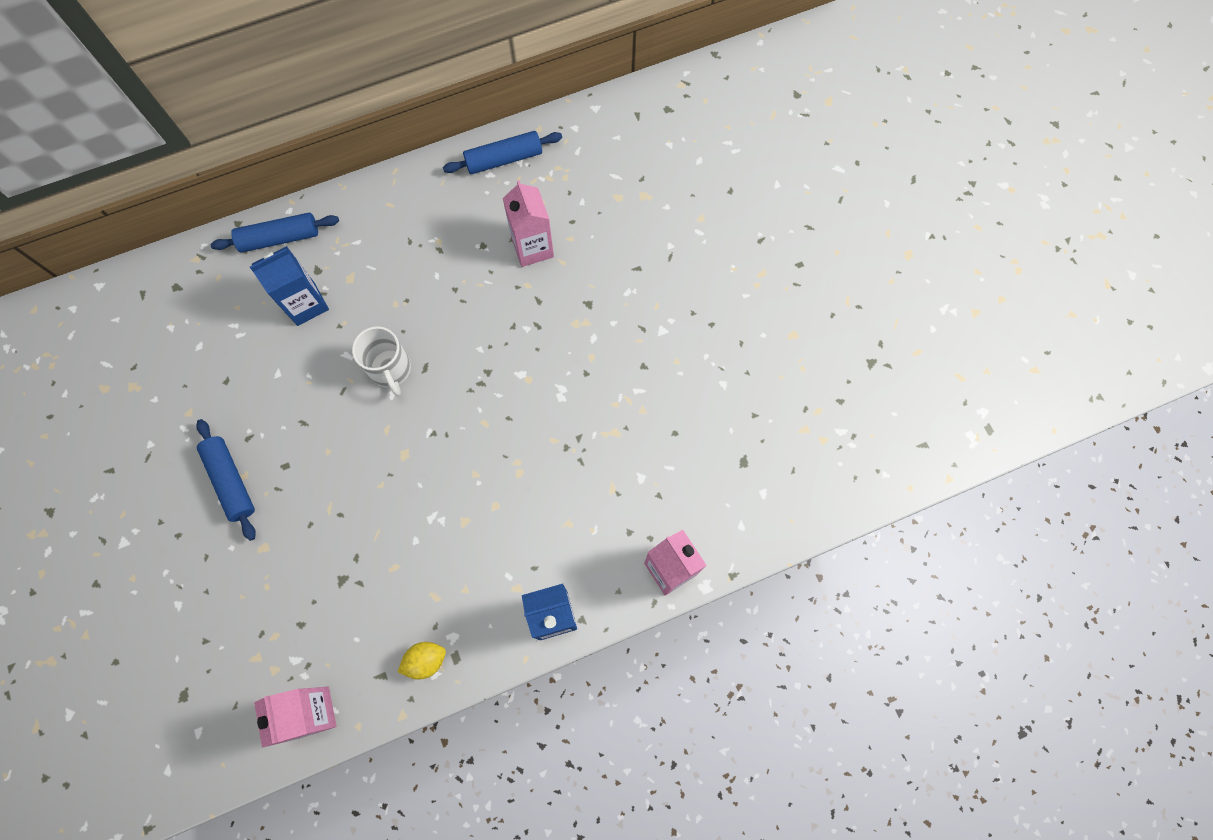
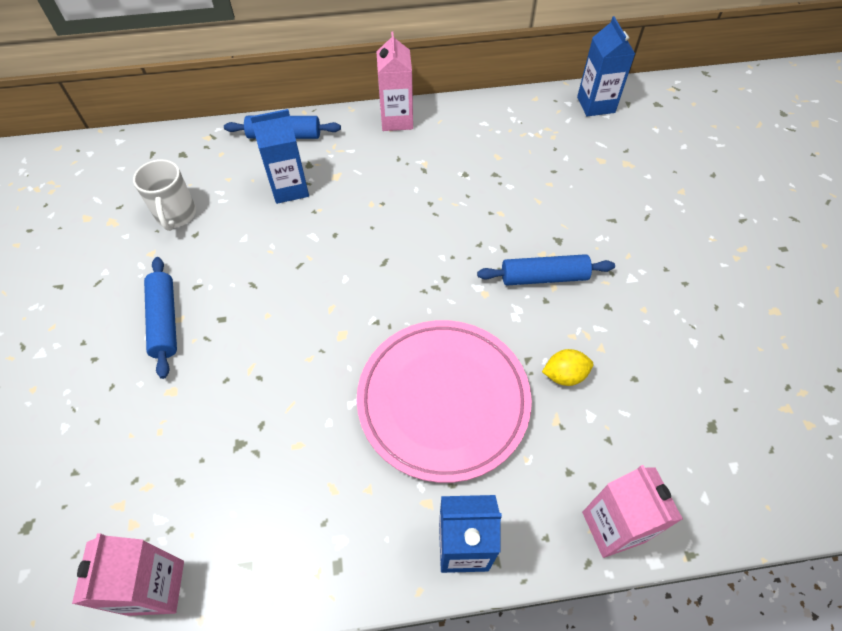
camera: 15 degrees right, 15 degrees down
white mug [352,326,411,396] -> white mug moved to [133,159,196,231]
yellow lemon [398,642,446,679] -> yellow lemon moved to [542,349,593,386]
blue rolling pin [443,131,562,174] -> blue rolling pin moved to [477,254,615,285]
pink carton [503,180,554,267] -> pink carton moved to [377,32,413,131]
none -> pink plate [357,320,532,483]
none -> blue carton [577,16,635,116]

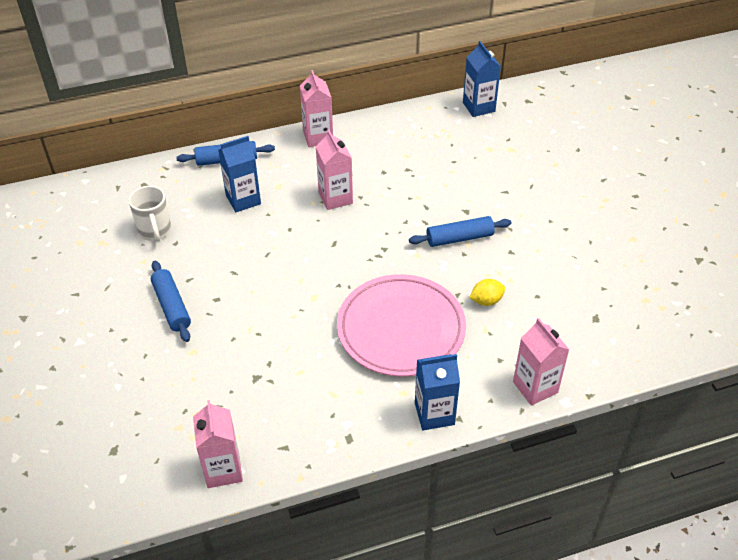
camera: 10 degrees left, 10 degrees down
none -> pink carton [316,130,353,210]

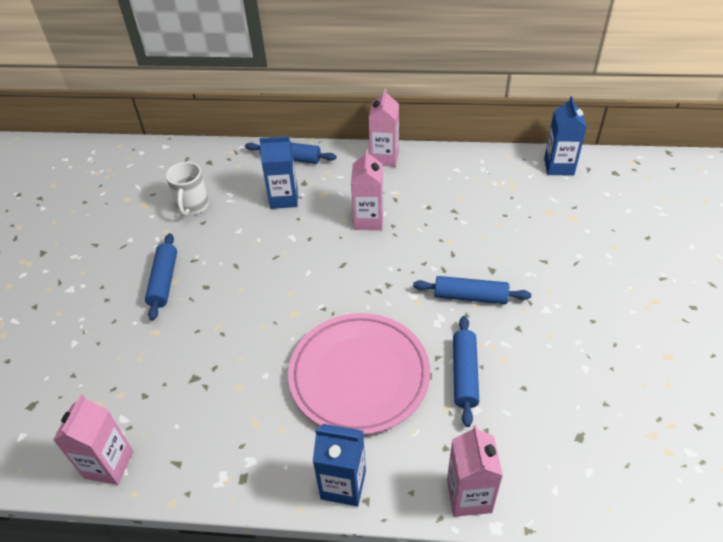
camera: 25 degrees right, 0 degrees up
yellow lemon [469,279,505,306] -> blue rolling pin [453,316,479,427]

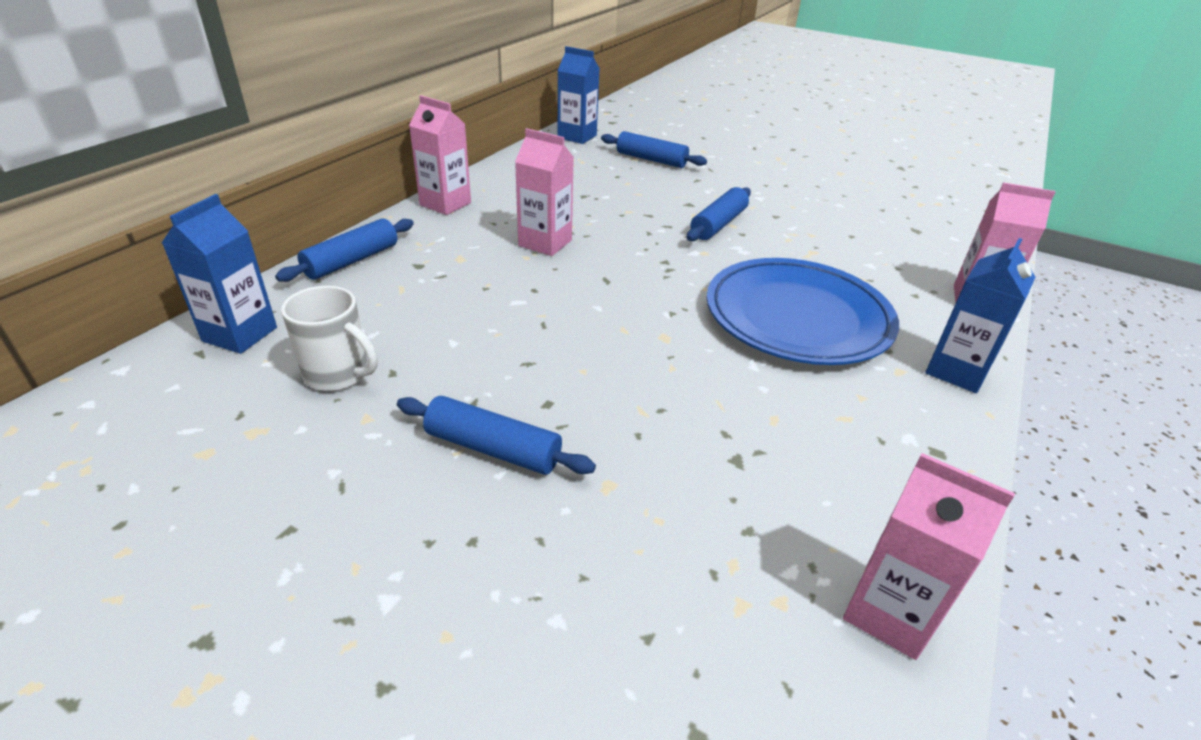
camera: 70 degrees left, 10 degrees down
blue carton [259,136,298,209] -> blue carton moved to [162,194,277,354]
pink plate [288,313,430,435] -> blue plate [706,258,899,365]
blue rolling pin [453,316,479,427] -> blue rolling pin moved to [601,131,707,168]

